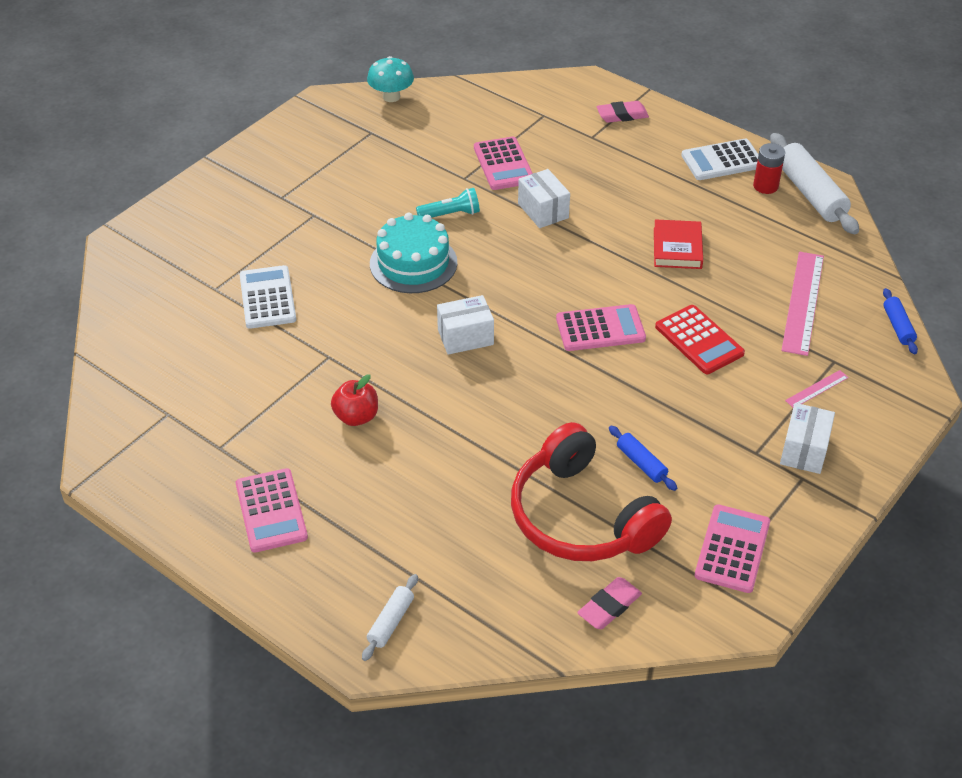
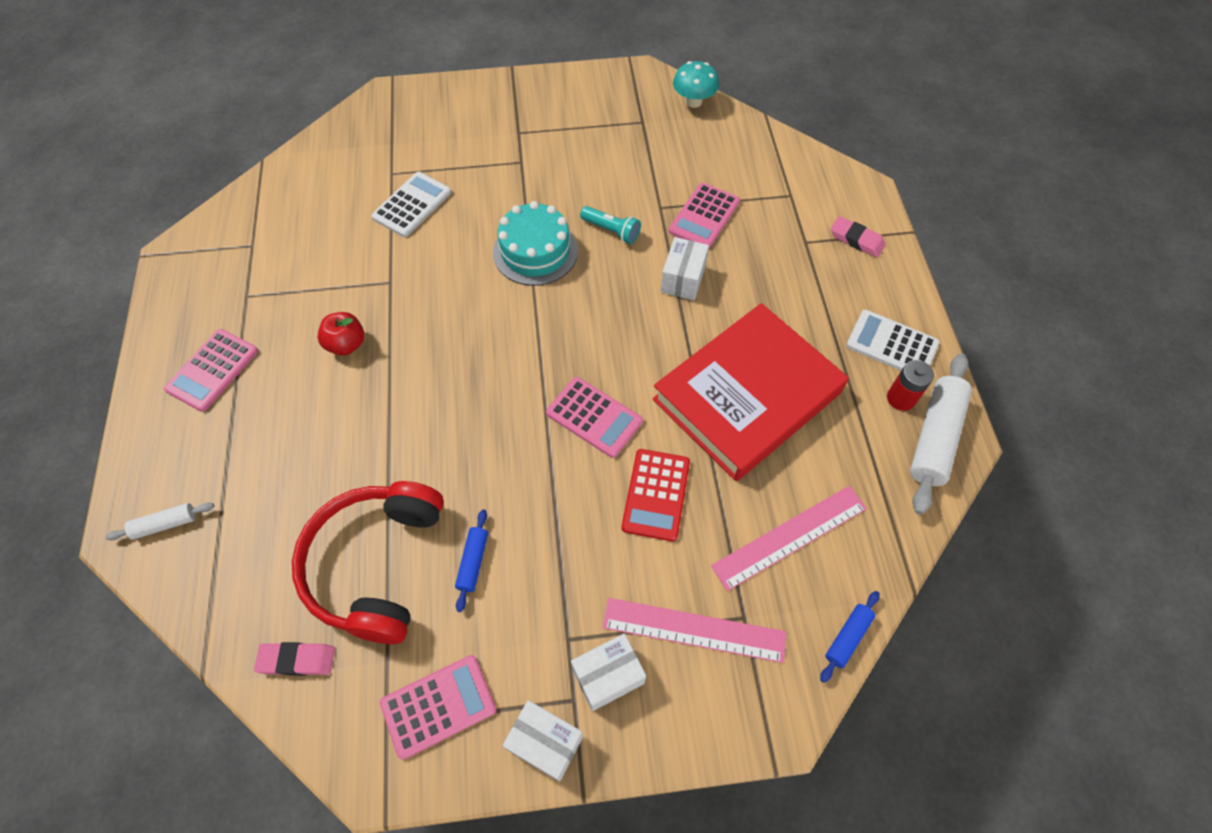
camera: 45 degrees right, 15 degrees up
white box [437,295,494,355] -> white box moved to [502,700,583,782]
red book [654,219,703,269] -> red book [652,303,849,481], size x2.33
pink ruler [785,370,849,407] -> pink ruler [603,598,786,663], size x2.12

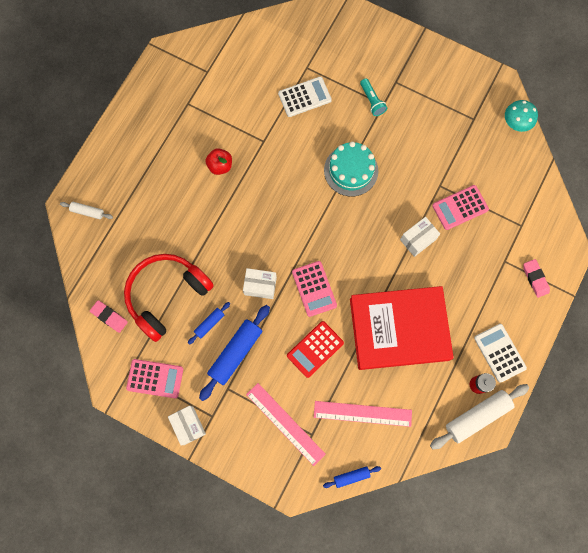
camera: 35 degrees right, 15 degrees up
pink calculator [164,329,258,412] -> none
white box [571,633,646,711] -> white box moved to [243,268,277,299]
turquoise flashlight [580,206,641,244] -> turquoise flashlight moved to [360,78,387,116]
none -> blue rolling pin [199,305,270,401]

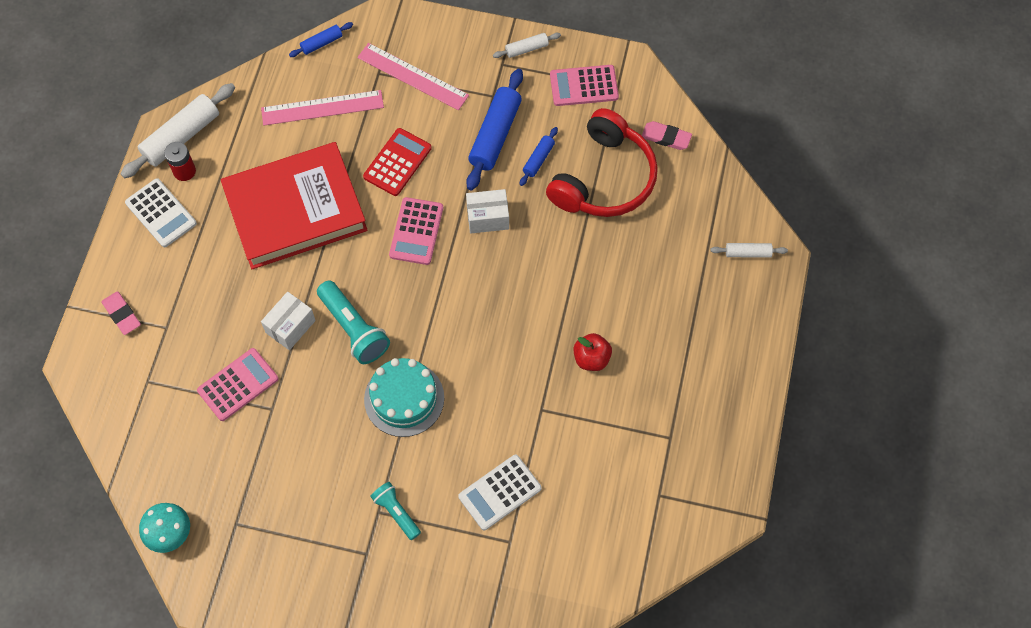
camera: 165 degrees right, 10 degrees down
white box [168,406,206,445] -> white rolling pin [493,33,561,58]
pink calculator [292,261,337,317] -> pink calculator turned 135 degrees counterclockwise [389,197,443,265]
none -> turquoise flashlight [317,281,390,364]

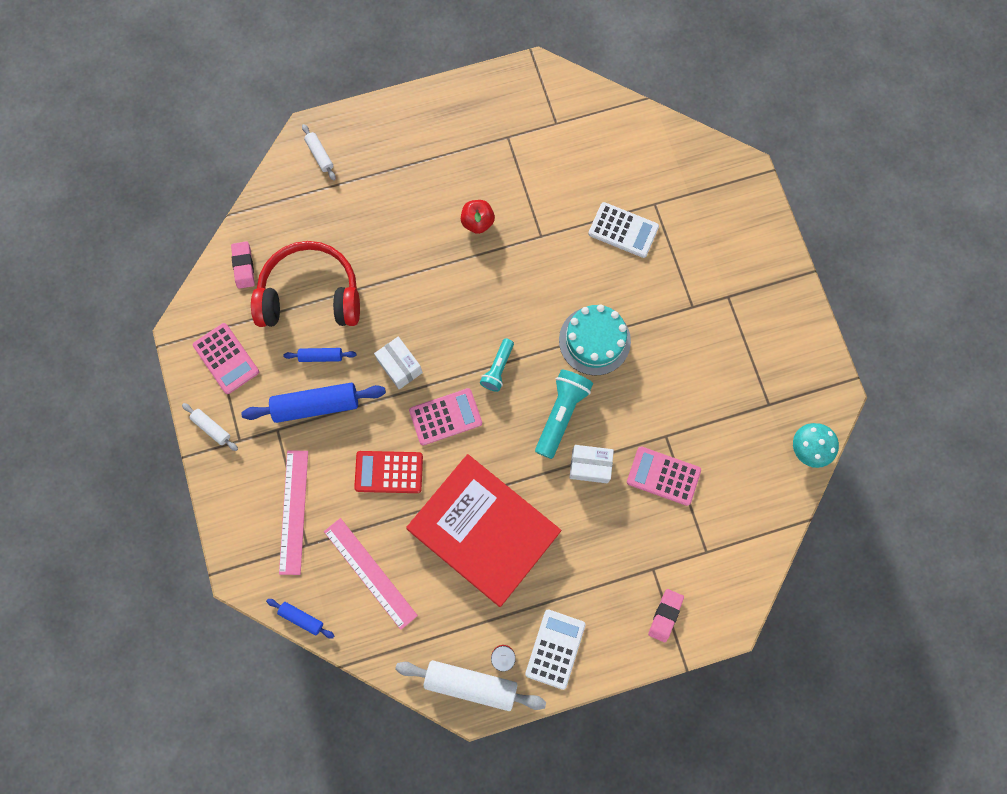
camera: 120 degrees left, 10 degrees up
turquoise flashlight [370,482,421,540] -> turquoise flashlight moved to [480,338,514,392]

